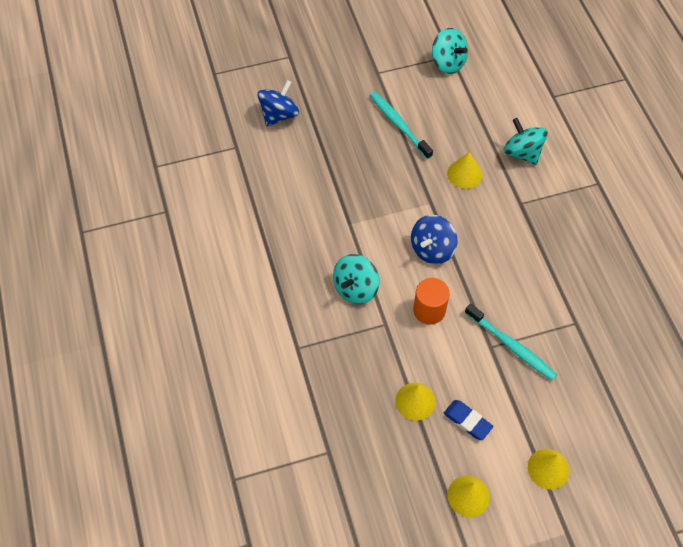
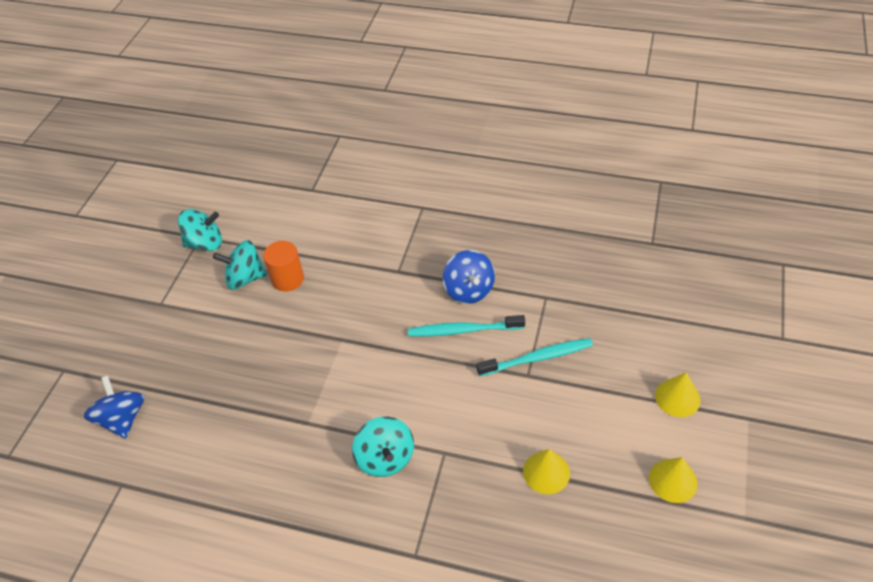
camera: 55 degrees left, 10 degrees down
turquoise toothbrush [370,92,433,159] -> turquoise toothbrush moved to [408,315,525,337]
blue spinning top [411,215,457,264] -> blue spinning top moved to [443,250,495,304]
orange cylinder [413,278,450,325] -> orange cylinder moved to [263,241,304,292]
blue eraser [444,400,493,440] -> none
yellow cone [447,152,482,189] -> none
turquoise spinning top [503,118,548,165] -> turquoise spinning top moved to [213,240,267,290]

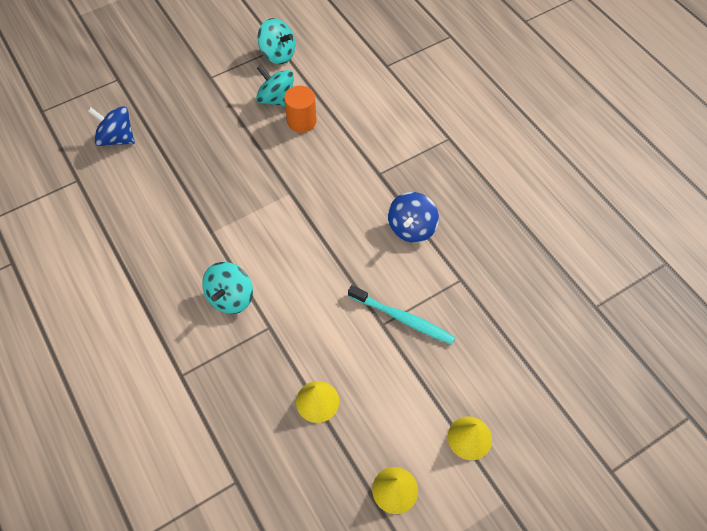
camera: 40 degrees right, 10 degrees up
blue spinning top [84,376,145,439] -> blue spinning top turned 90 degrees counterclockwise [88,106,135,146]
turquoise toothbrush [408,315,525,337] -> none

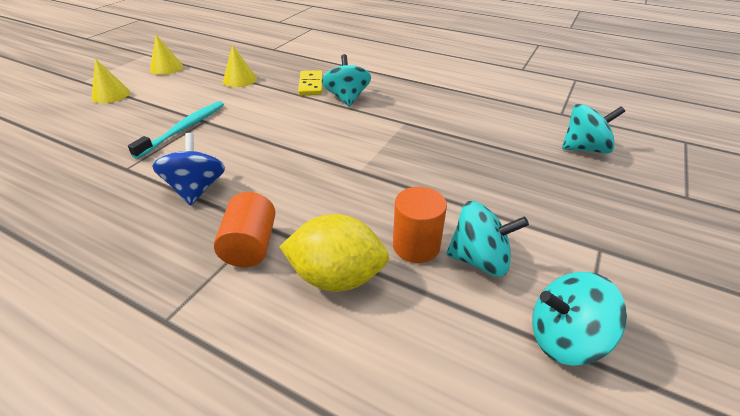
camera: 150 degrees right, 20 degrees down
blue spinning top [88,106,135,146] -> turquoise spinning top [562,104,625,154]
turquoise toothbrush [348,285,455,345] -> turquoise toothbrush turned 120 degrees clockwise [128,101,224,159]
none -> orange cylinder [214,192,276,267]
none -> yellow lemon [280,214,389,292]
none -> yellow domino [298,70,323,95]

